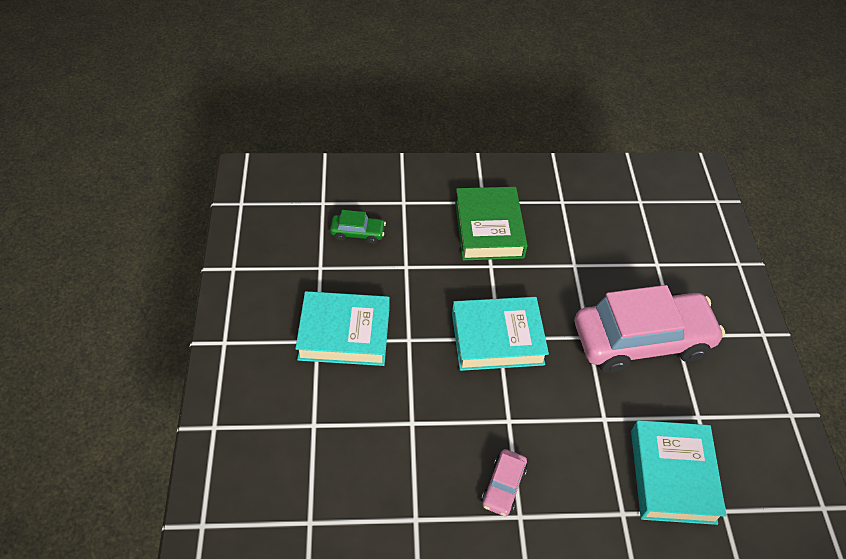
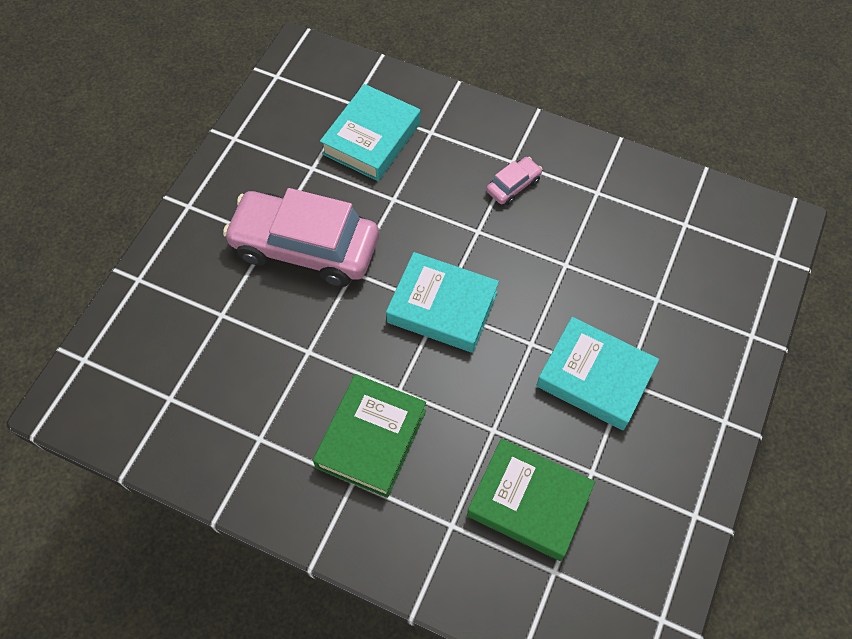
camera: 150 degrees left, 10 degrees up
green car [330,210,386,244] -> green book [467,438,595,561]

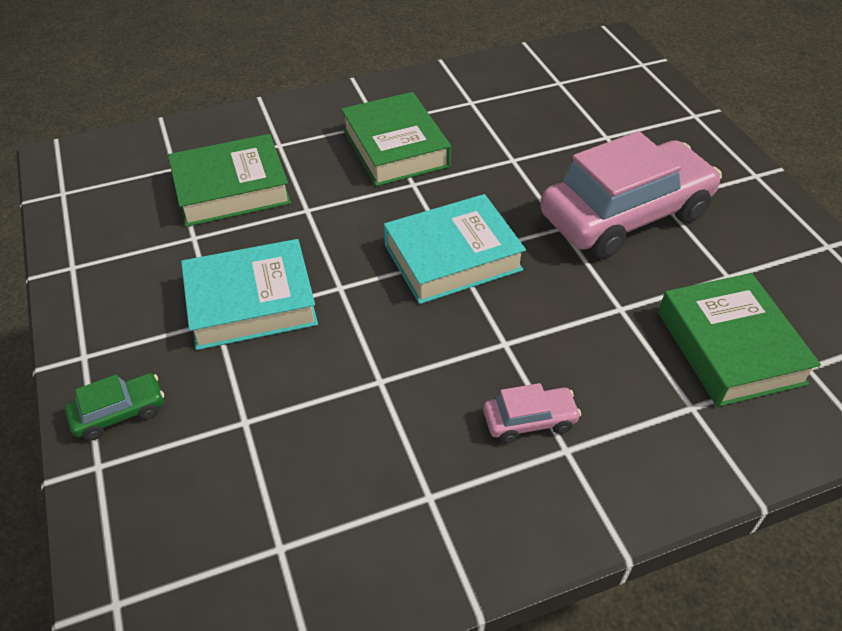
camera: 135 degrees right, 15 degrees down
turquoise book [320,84,421,181] -> green book [658,273,821,407]
pink car [486,157,543,205] -> pink car turned 105 degrees counterclockwise [483,383,581,443]
none -> green car [65,373,164,441]

